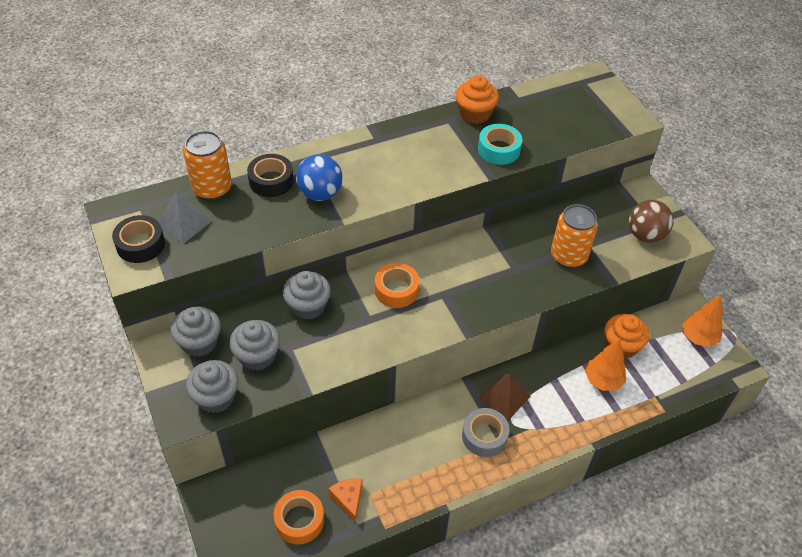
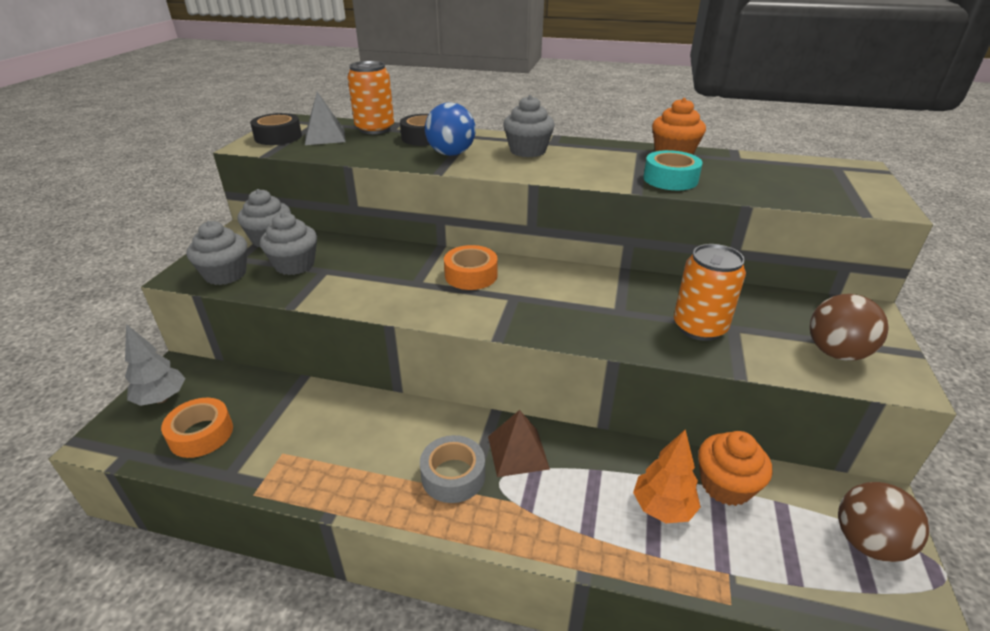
camera: 40 degrees right, 15 degrees down
grey cupcake [283,271,331,320] -> grey cupcake moved to [503,95,555,157]
orange cheese [328,478,363,523] -> none
orange tree [683,295,723,347] -> brown ball [838,482,929,562]
none -> grey tree [125,324,185,406]

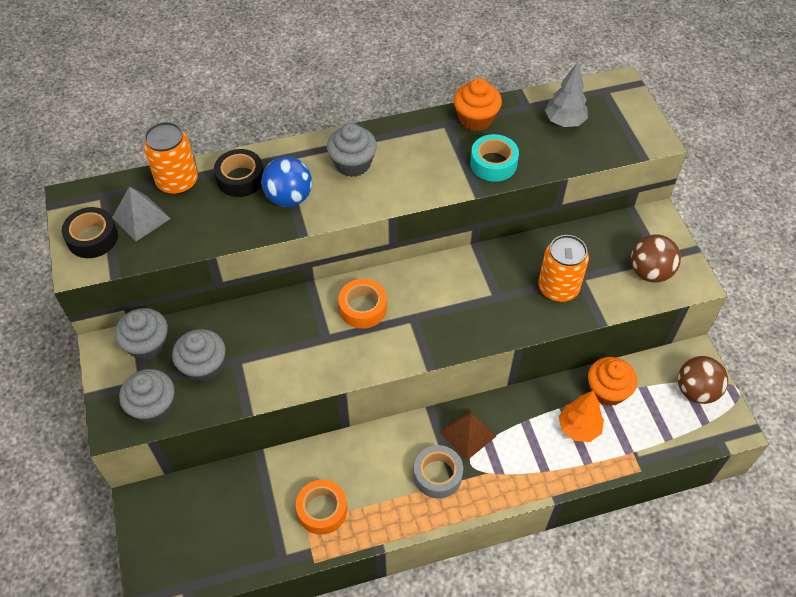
camera: 30 degrees left, 20 degrees up
grey tree [125,324,185,406] -> grey tree moved to [545,62,588,127]
orange tape [161,398,233,458] -> orange tape moved to [296,480,347,535]

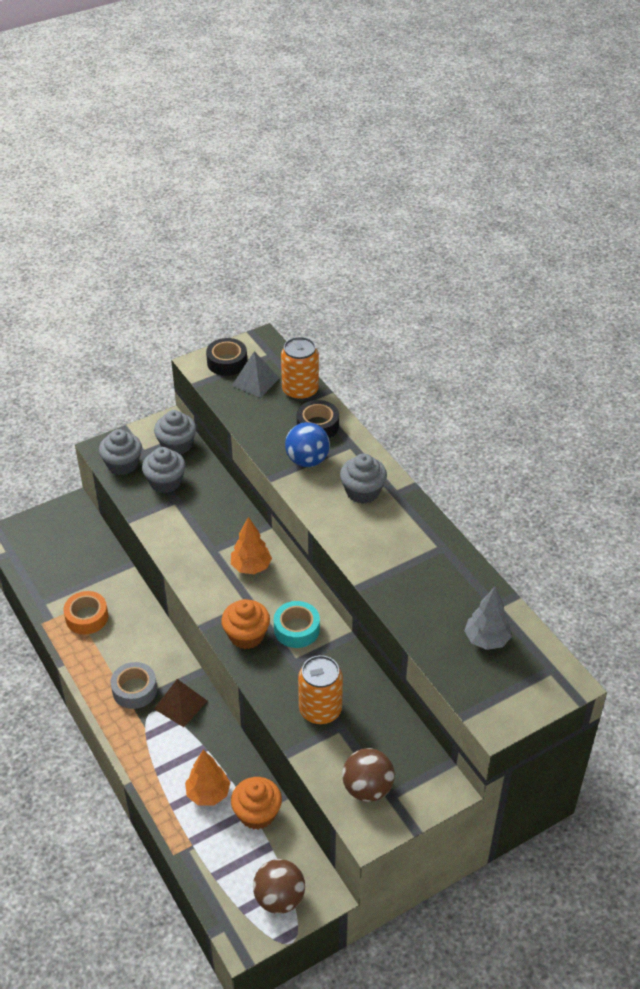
camera: 75 degrees right, 10 degrees down
orange tape [338,279,387,329] -> orange tree [231,517,272,574]
orange cupcake [454,78,502,131] -> orange cupcake moved to [221,599,270,649]
turquoise tape [470,134,519,182] -> turquoise tape moved to [274,601,320,648]

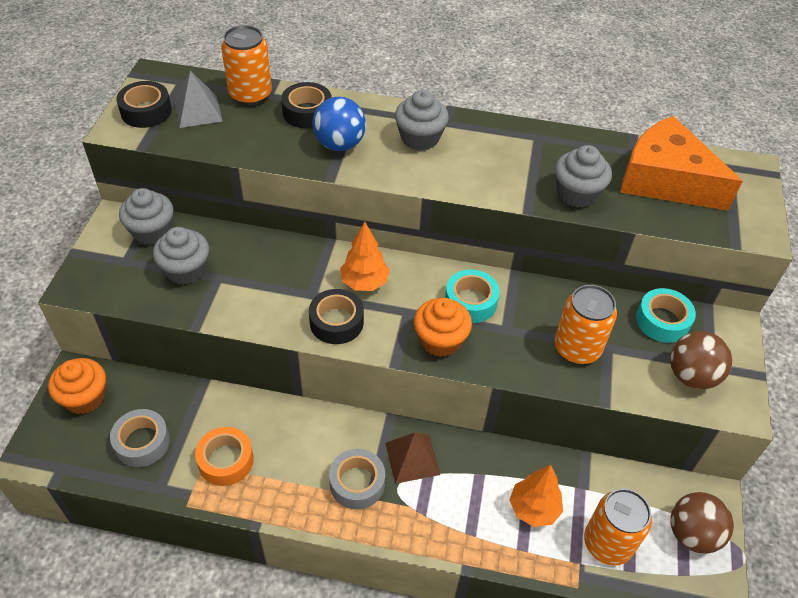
camera: 50 degrees left, 5 degrees up
grey cupcake [99,429,142,475] -> grey cupcake moved to [555,145,612,208]
orange cupcake [231,777,282,830] -> orange cupcake moved to [48,358,106,414]
grey tree [464,587,512,650] -> orange cheese [620,116,743,211]
none -> grey tape [110,409,170,467]
none -> black tape [309,289,364,344]
none -> orange can [584,488,652,565]
none -> turquoise tape [636,288,696,343]

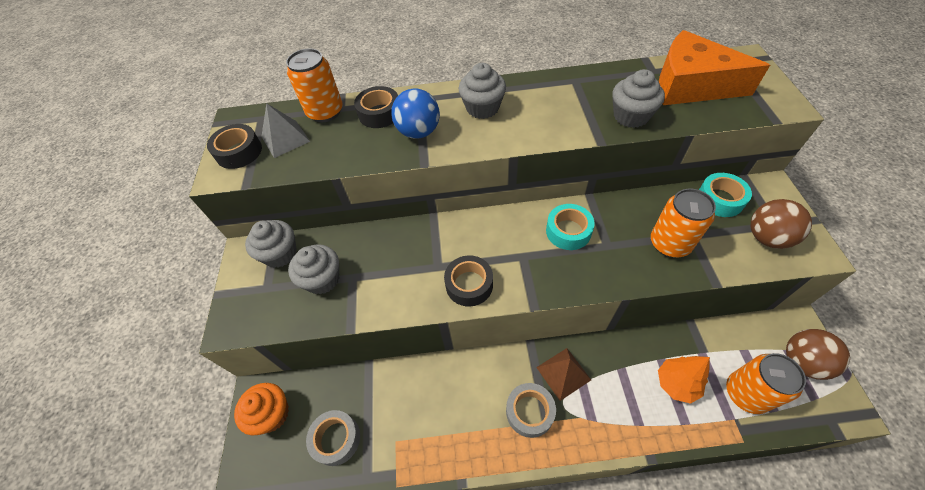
camera: 10 degrees left, 5 degrees up
orange tape [195,427,254,486] -> none
orange tree [340,222,390,291] -> none
orange cupcake [414,298,472,357] -> none

